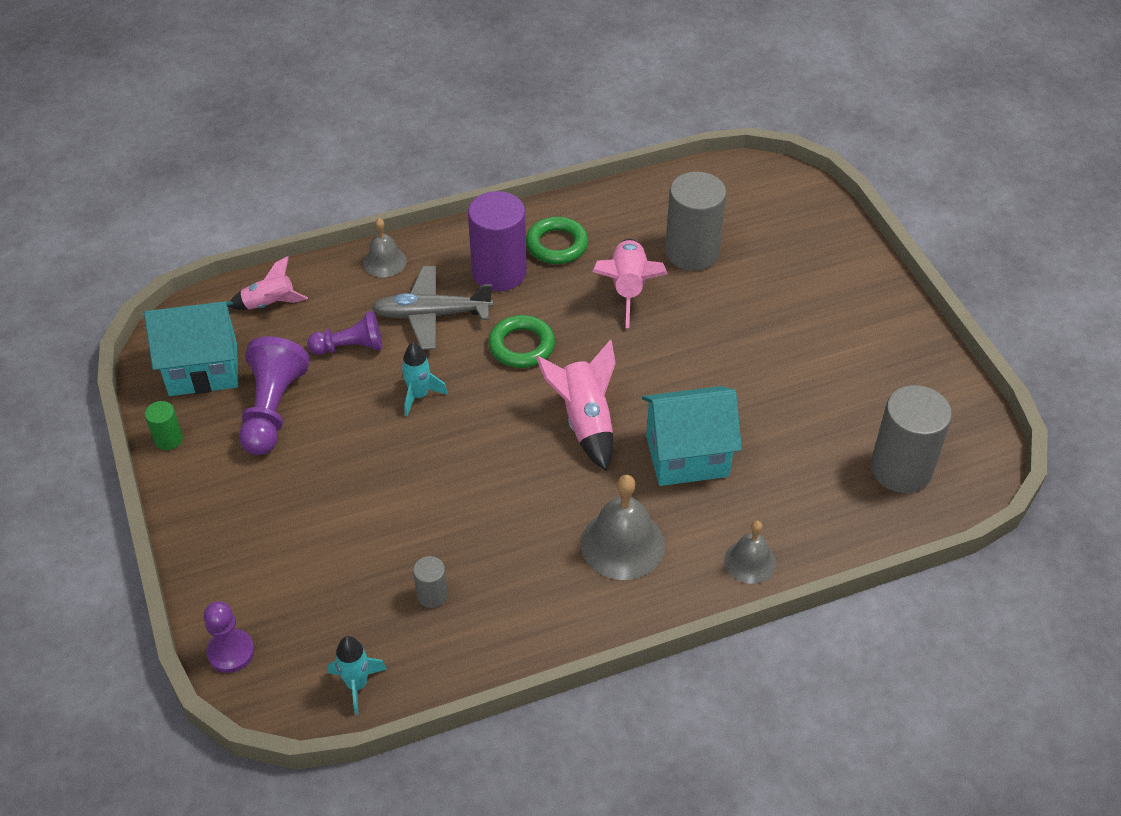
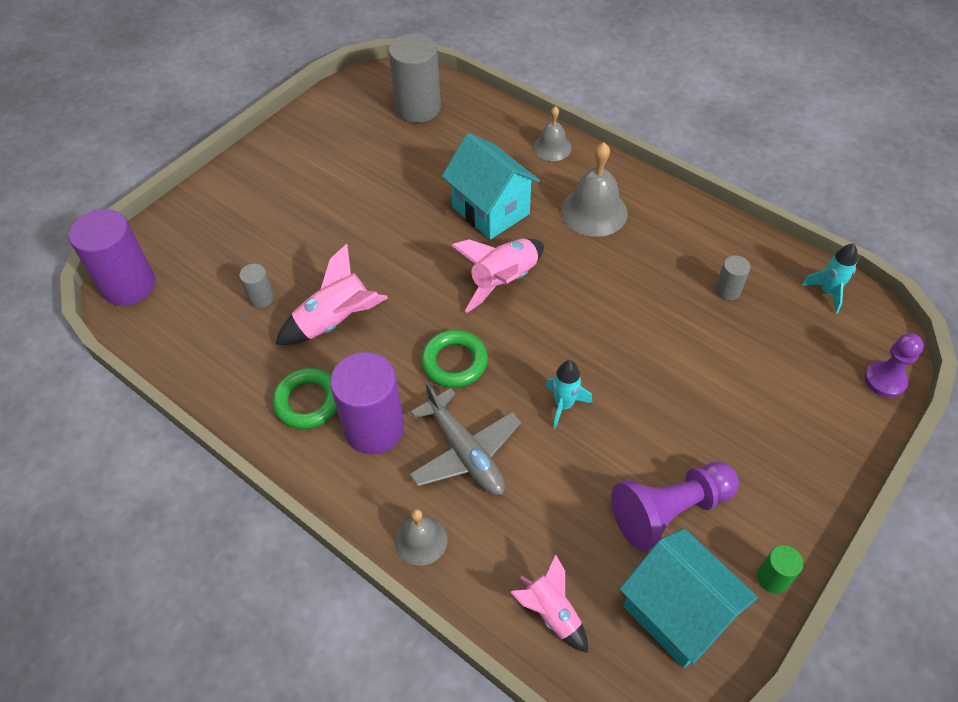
camera: 120 degrees left, 5 degrees up
purple pawn [307,311,382,355] -> none
grey cylinder [665,172,726,271] -> grey cylinder [239,264,274,308], size x0.47
none -> purple cylinder [69,209,155,306]

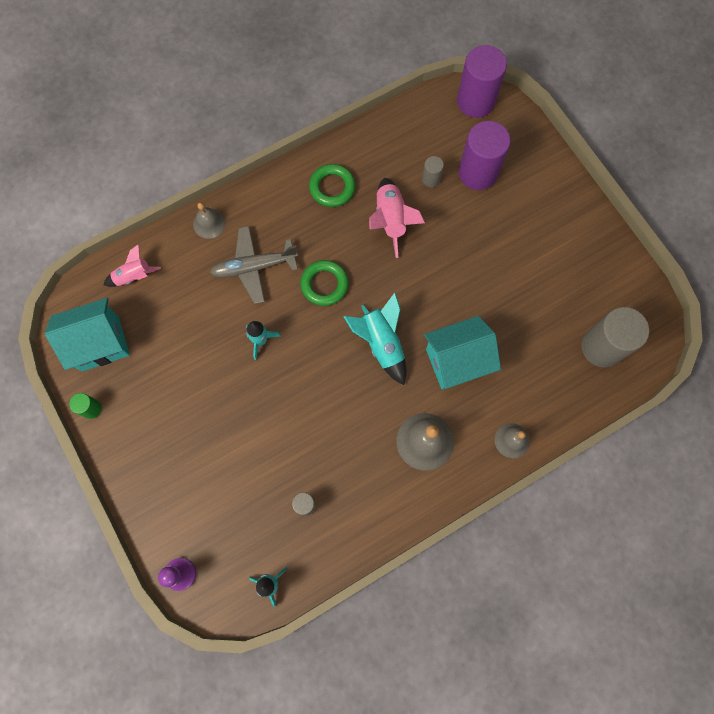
camera: 110 degrees right, 20 degrees up
purple cylinder [330,352,404,454] -> purple cylinder moved to [459,121,510,190]
pink rocket [451,239,544,313] -> turquoise rocket [344,293,407,385]
purple pawn [611,462,739,552] -> none

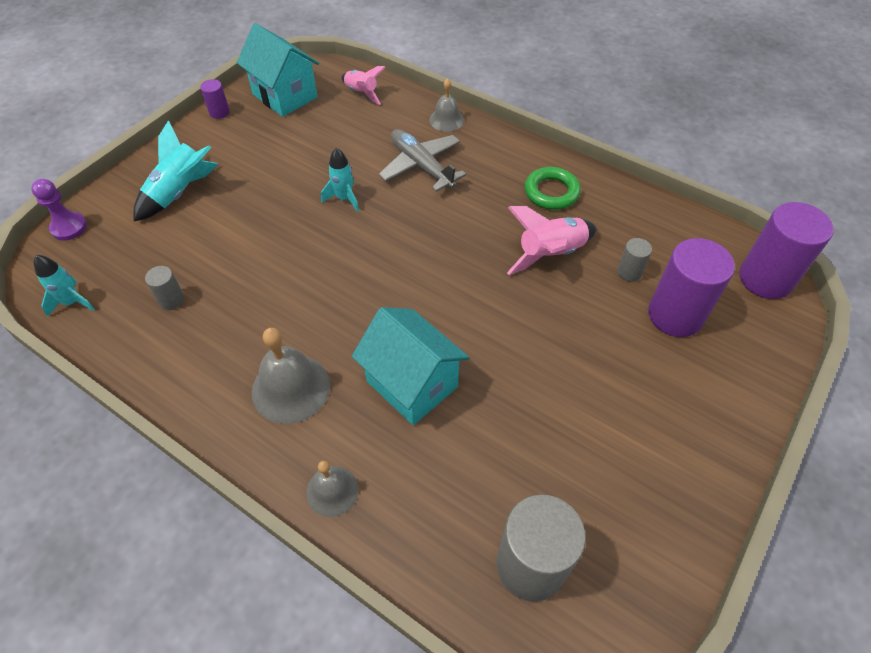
camera: 65 degrees right, 20 degrees down
green cylinder [69,393,102,419] -> purple cylinder [200,79,230,119]
green ring [300,260,349,306] -> none
turquoise rocket [344,293,407,385] -> turquoise rocket moved to [133,120,218,221]

